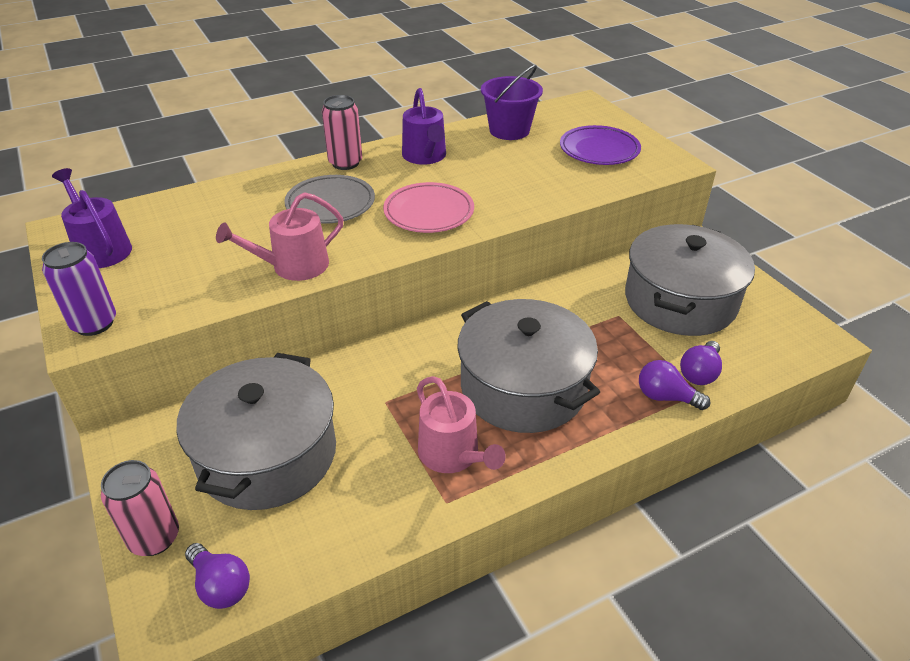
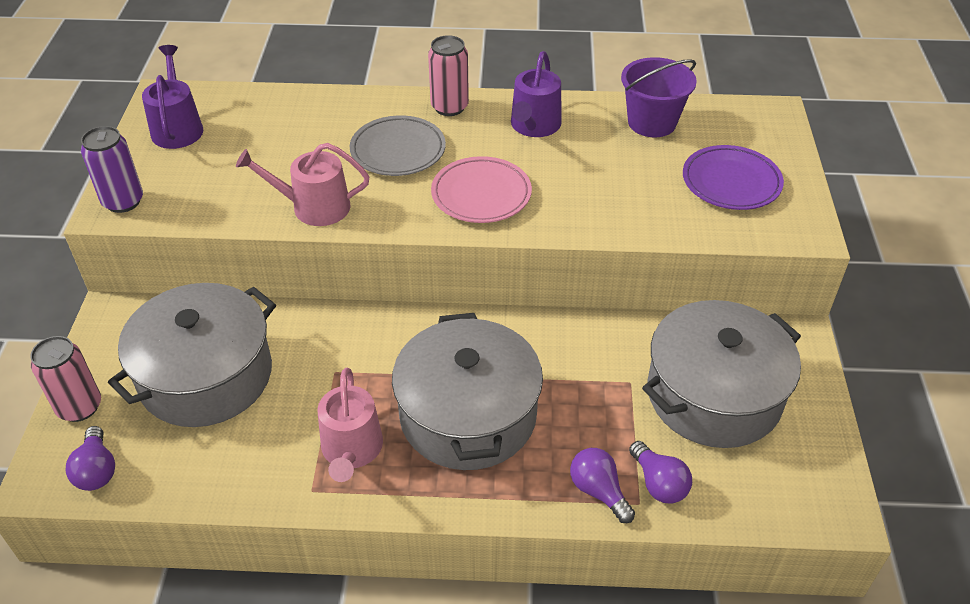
camera: 30 degrees right, 5 degrees up
purple light bulb [680,341,722,385] -> purple light bulb turned 90 degrees counterclockwise [629,441,692,504]

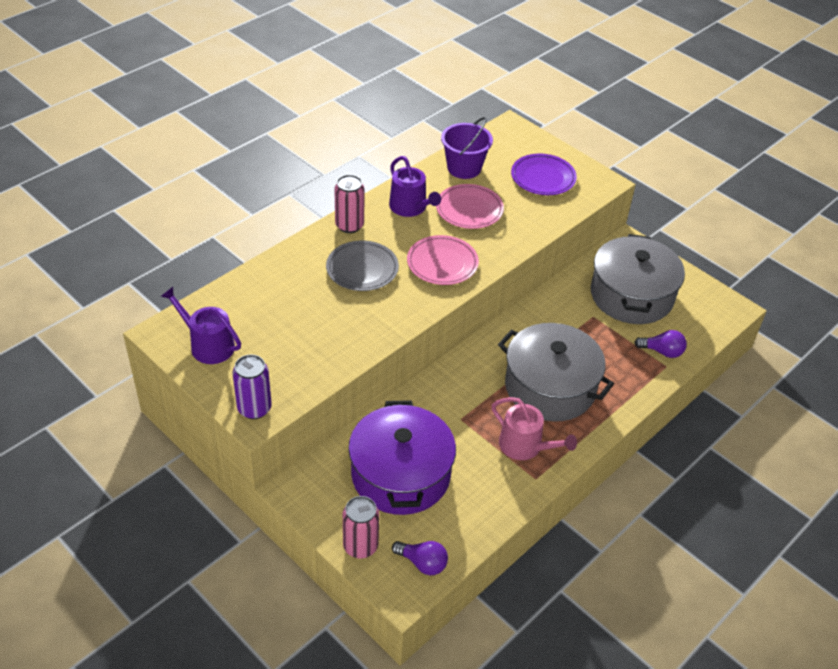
camera: 50 degrees left, 0 degrees up
grey pot [108,283,276,427] -> purple pot [348,400,456,515]
pink watering can [236,143,370,226] -> none
purple light bulb [570,448,635,523] -> none
none -> pink plate [436,184,504,229]

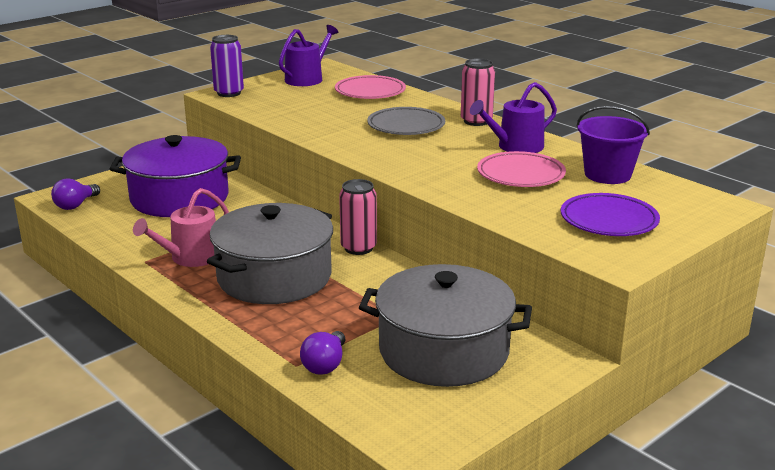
camera: 95 degrees right, 20 degrees down
pink can [343,496,379,559] -> pink can moved to [339,179,377,255]
pink plate [407,235,479,285] -> pink plate moved to [335,75,406,99]

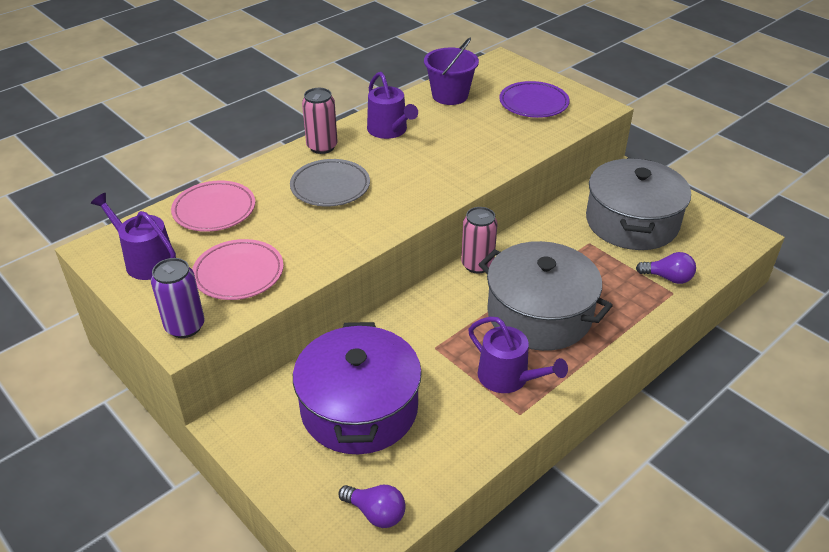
camera: 90 degrees left, 15 degrees up
pink watering can [133,188,229,267] -> purple watering can [468,317,568,393]
pink plate [477,151,566,187] -> pink plate moved to [192,239,284,300]

